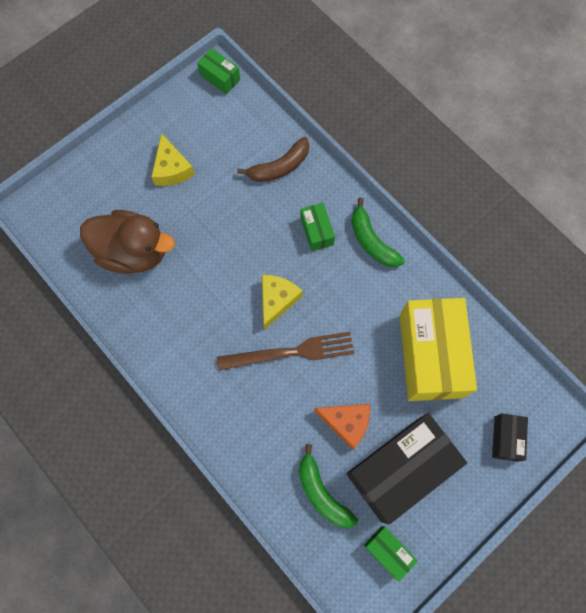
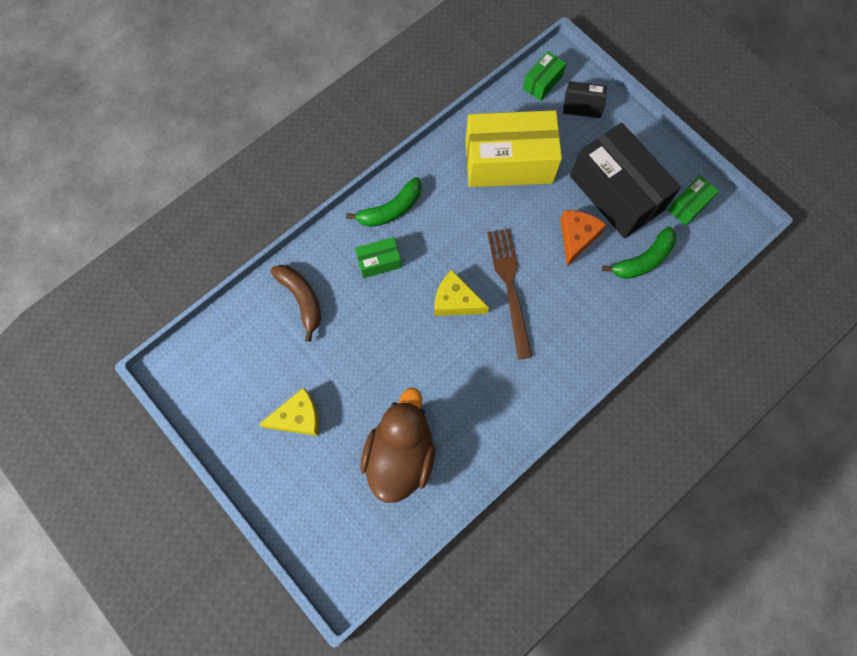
camera: 90 degrees left, 0 degrees up
green box [197,48,240,94] -> green box moved to [523,51,566,101]

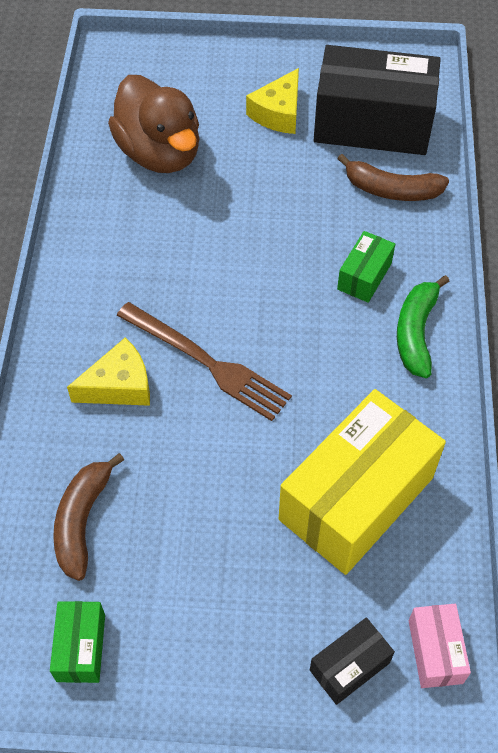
camera: 135 degrees right, 15 degrees down
yellow cheese [434,270,489,316] -> yellow cheese moved to [67,338,150,406]
green box [523,51,566,101] -> pink box [409,604,471,688]
orange cheese [561,210,606,266] -> none
black box [570,123,681,239] -> black box moved to [314,45,441,155]
green banana [602,226,676,279] -> brown banana [53,453,124,581]

